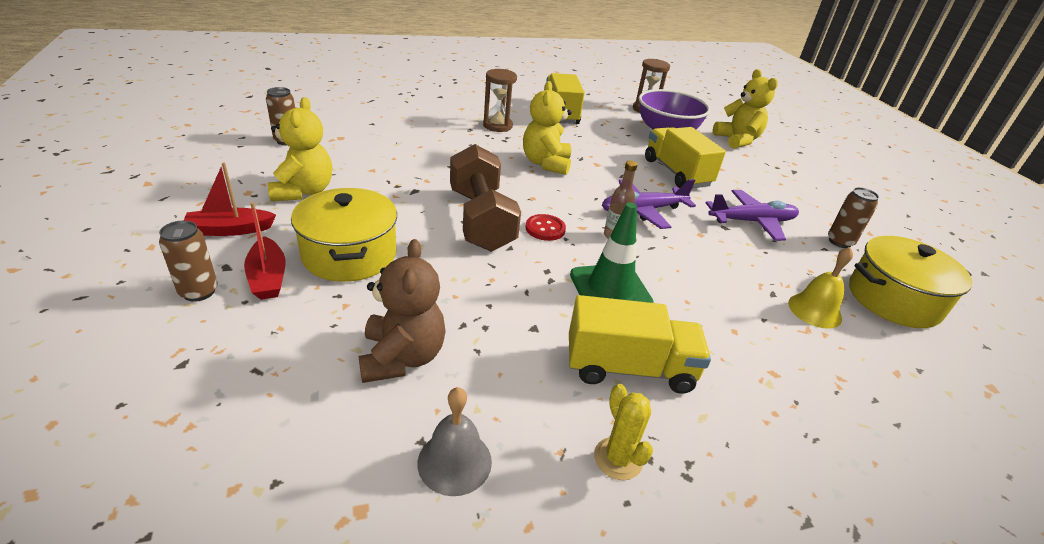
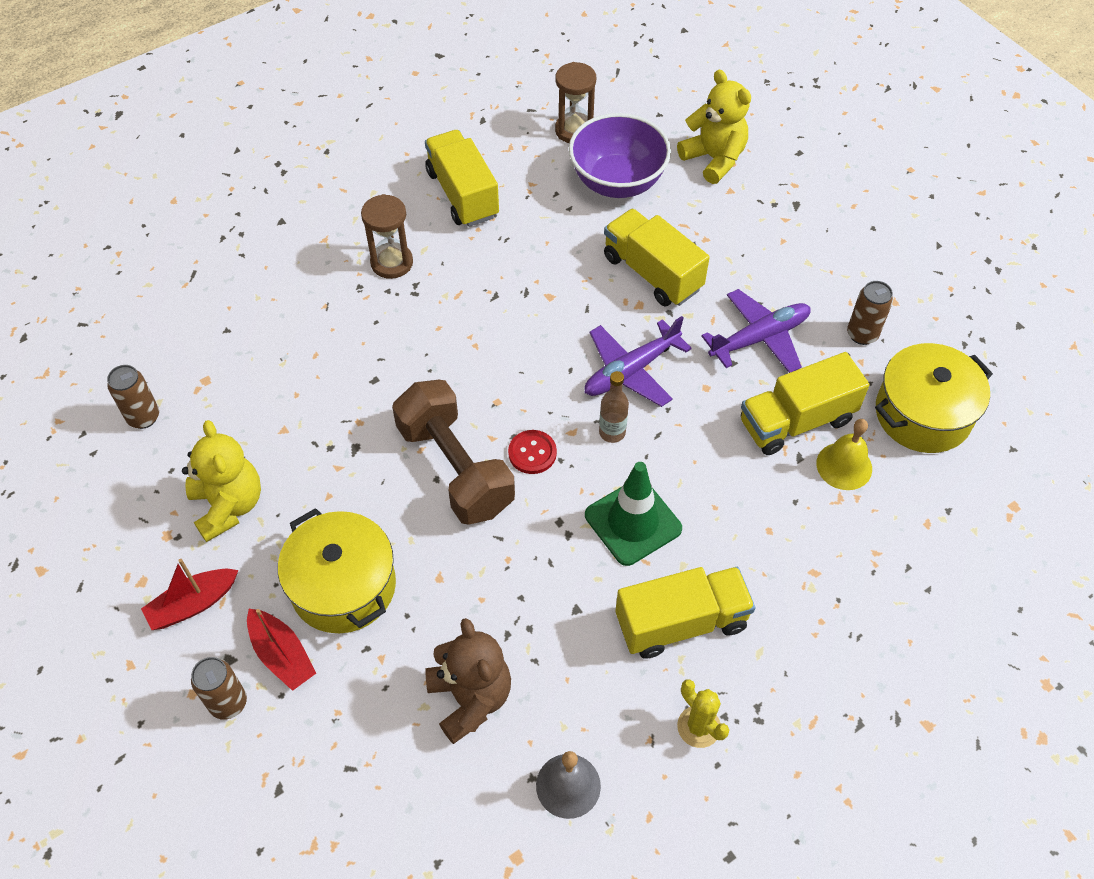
camera: 15 degrees left, 20 degrees up
yellow teddy bear [523,81,572,175] -> none
none -> yellow truck [741,352,870,455]

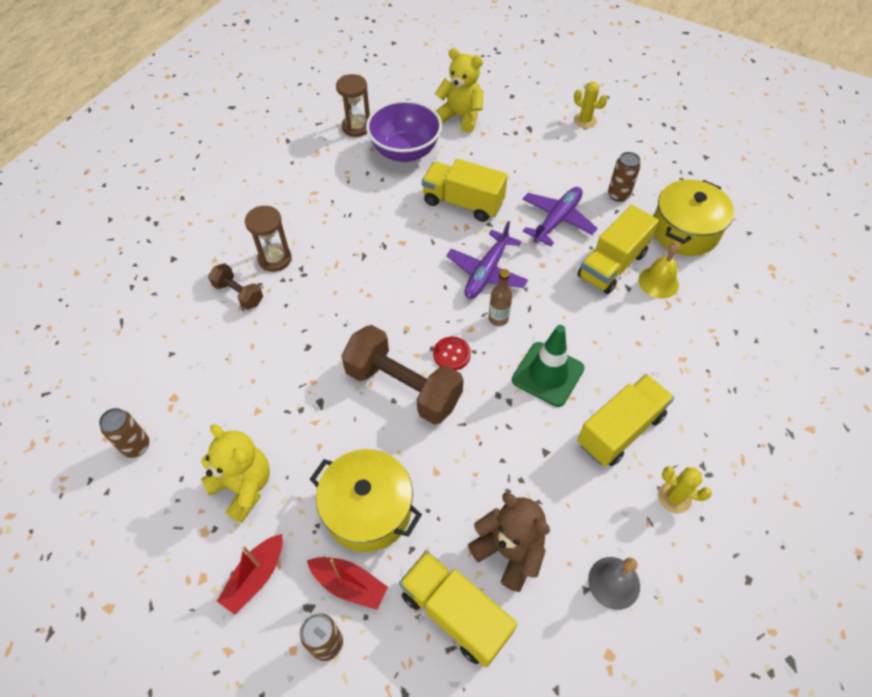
camera: 25 degrees left, 0 degrees up
yellow truck [425,130,499,227] -> yellow truck moved to [399,551,517,667]
none -> brown dumbbell [208,263,263,310]
none -> yellow cactus [574,82,607,128]

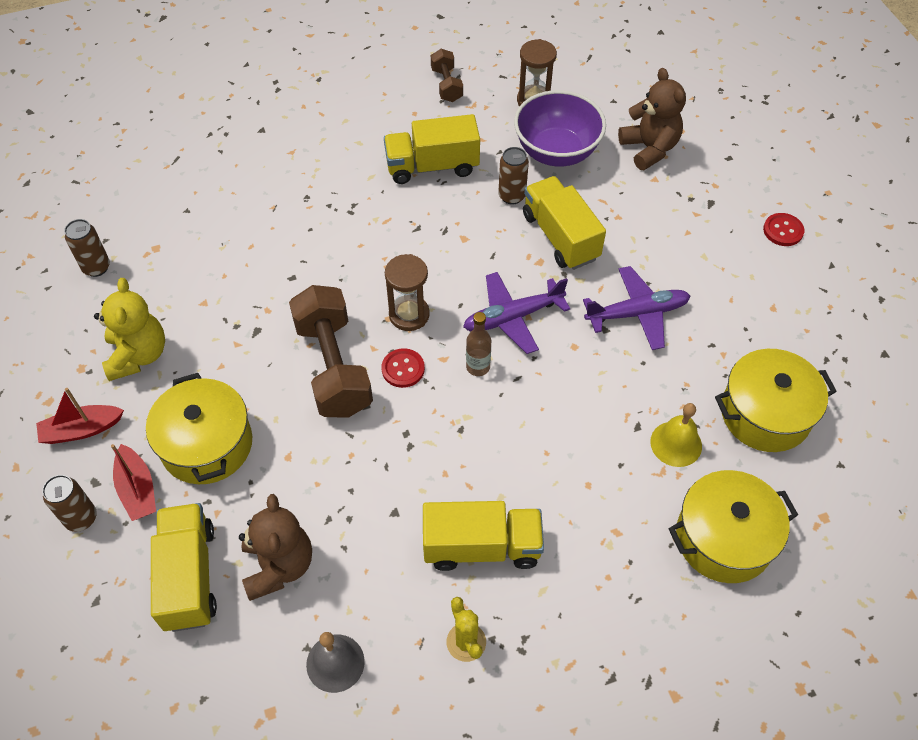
camera: 40 degrees right, 0 degrees up
brown dumbbell [208,263,263,310] -> brown dumbbell moved to [431,49,463,102]
brown hourglass [245,206,292,272] -> brown hourglass moved to [385,254,430,331]
yellow teddy bear [435,48,483,133] -> brown teddy bear [618,68,686,170]
green traffic cone [512,325,584,407] -> none
yellow cactus [574,82,607,128] -> red button [763,213,804,246]
yellow truck [577,205,659,294] -> yellow truck moved to [384,114,480,184]
brown can [608,152,641,202] -> brown can moved to [498,147,529,205]
none -> yellow pot [668,470,798,583]

